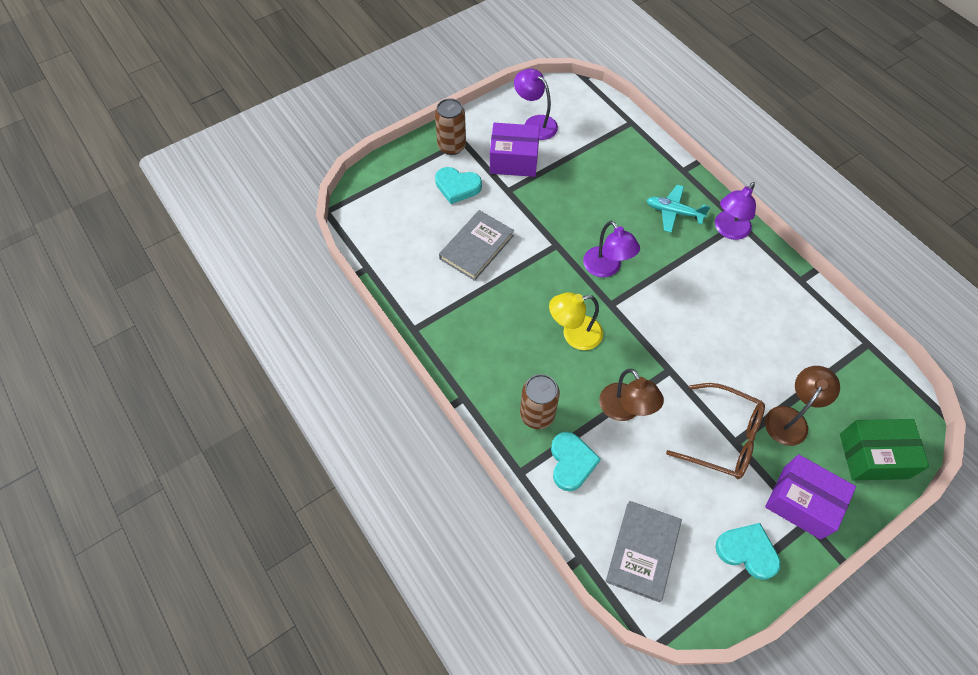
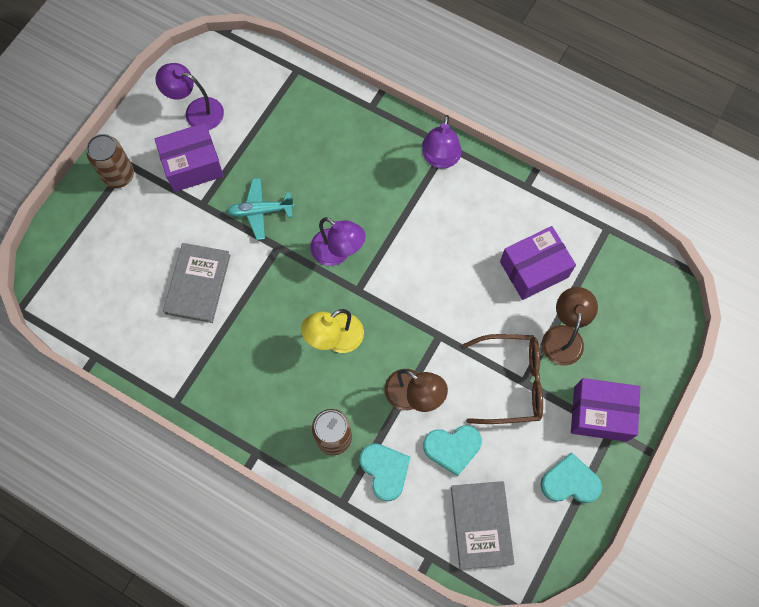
camera: 25 degrees left, 10 degrees up
turquoise heart [435,167,482,204] -> turquoise heart moved to [423,425,482,476]
turquoise plane [646,185,710,233] -> turquoise plane moved to [227,178,294,240]
green box [840,419,929,480] -> none
none -> purple box [500,226,576,300]

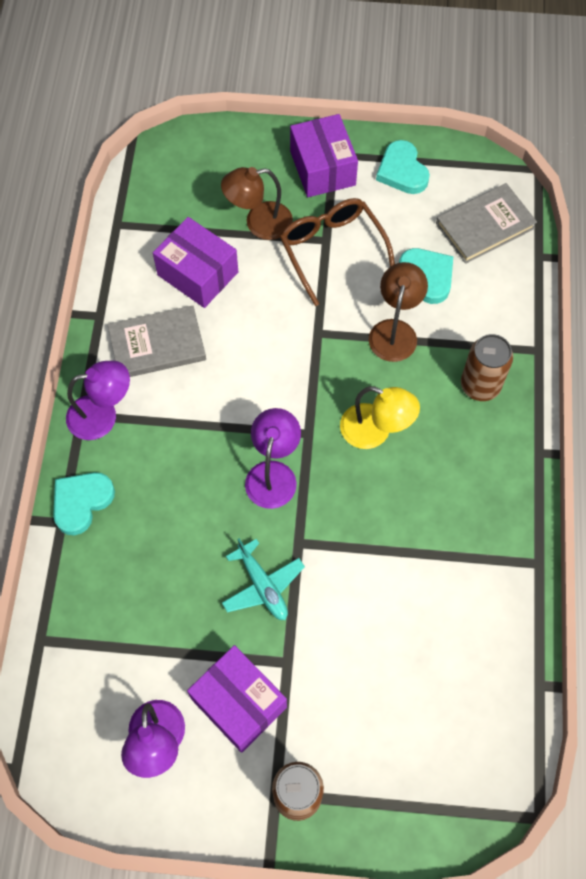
camera: 115 degrees left, 5 degrees down
grey book [163,243,230,323] -> grey book moved to [108,306,206,377]
turquoise heart [359,443,410,501] -> turquoise heart moved to [53,472,115,535]

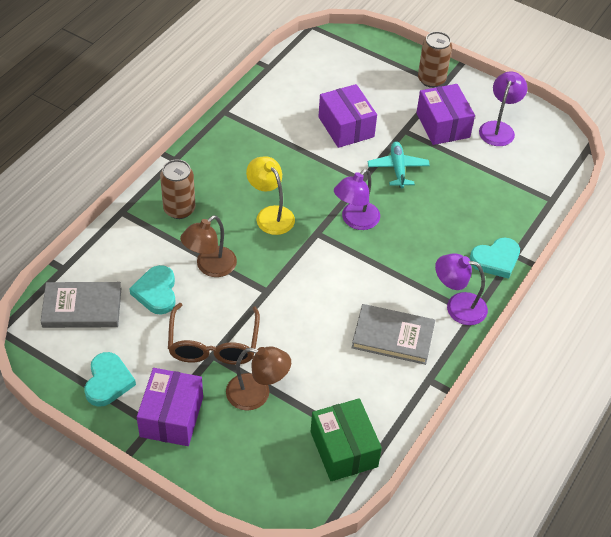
camera: 155 degrees left, 15 degrees down
purple box [153,217,238,308] -> purple box moved to [318,84,377,148]
none -> green box [311,398,382,481]

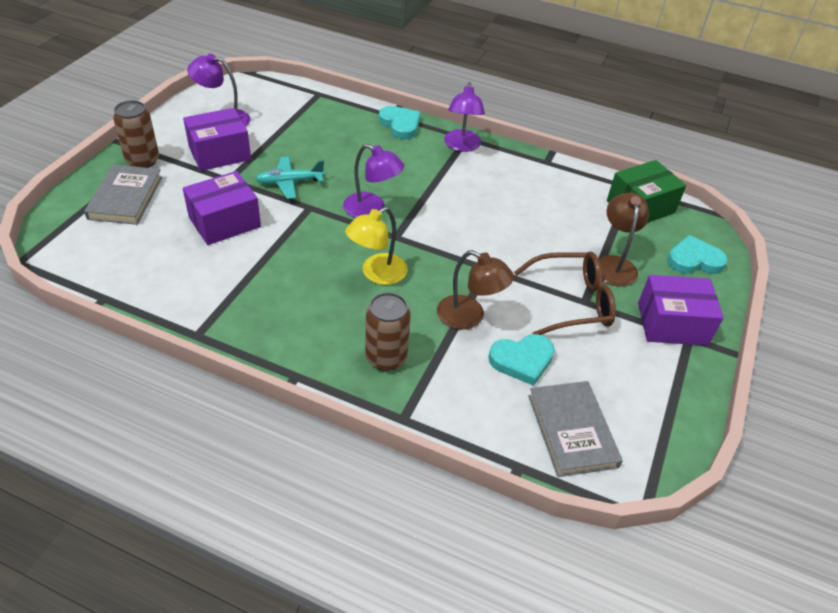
camera: 100 degrees left, 5 degrees down
turquoise heart [85,352,136,407] -> turquoise heart moved to [667,235,728,274]
grey book [352,304,435,365] -> grey book moved to [84,164,162,225]

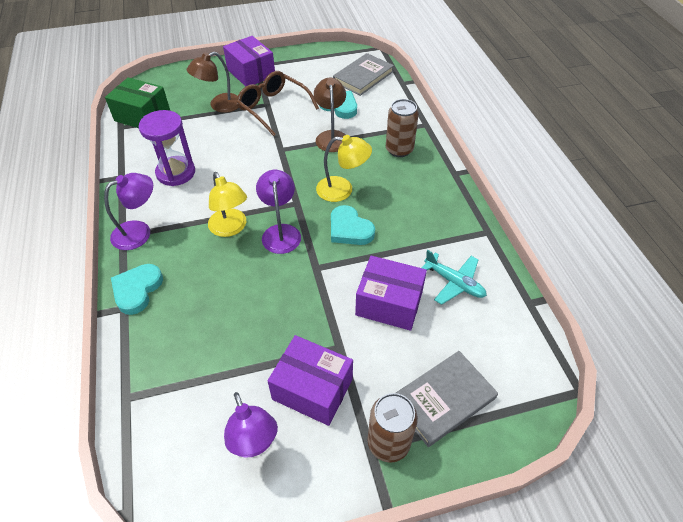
camera: 125 degrees left, 5 degrees up
turquoise plane [256,156,325,199] -> turquoise plane moved to [422,250,487,305]
turquoise heart [667,235,728,274] -> turquoise heart moved to [331,205,375,245]
none -> purple hourglass [139,110,195,186]
none -> yellow lamp [208,172,247,237]

